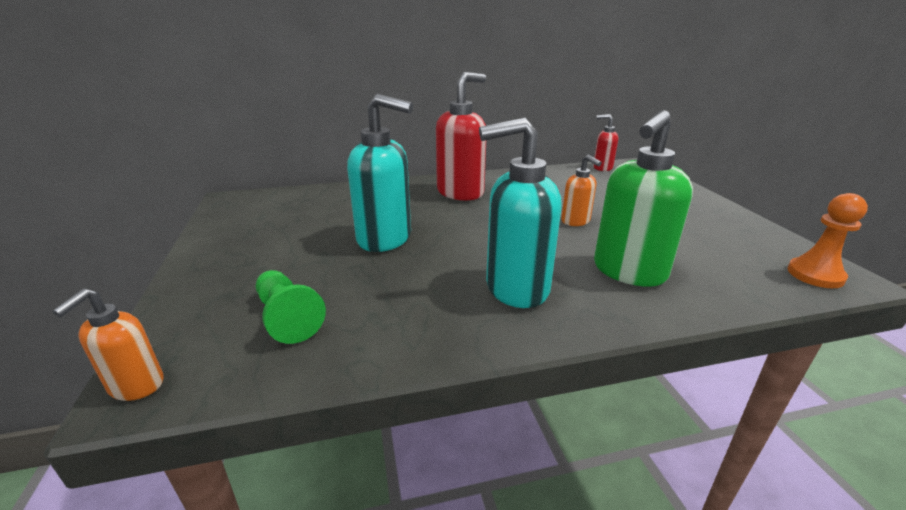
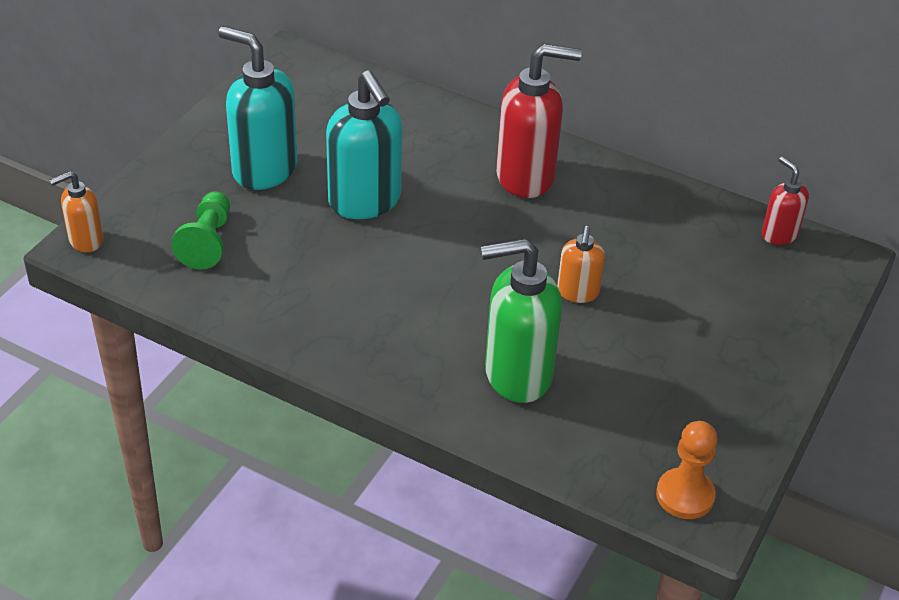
camera: 40 degrees right, 15 degrees up
turquoise soap dispenser [479,118,562,308] -> turquoise soap dispenser moved to [218,26,297,190]

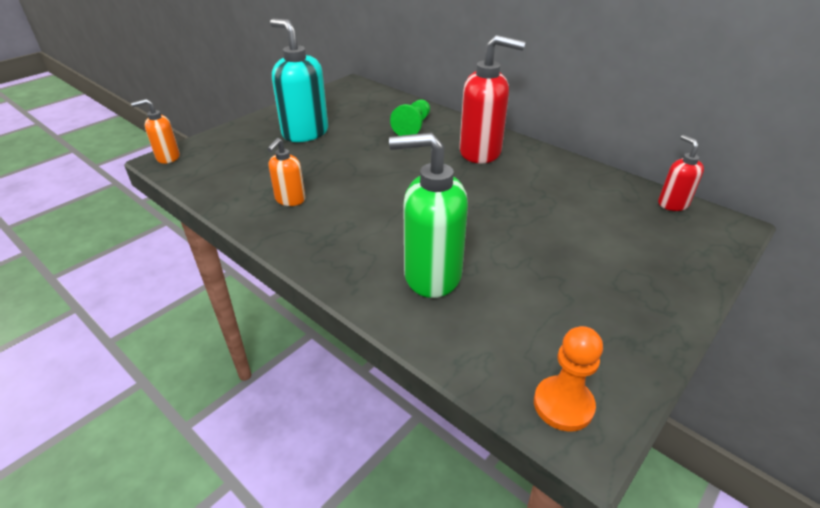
camera: 15 degrees right, 5 degrees down
green pawn [171,191,230,270] -> green pawn moved to [390,100,430,136]
turquoise soap dispenser [326,71,402,219] -> none
orange soap dispenser [557,226,605,303] -> orange soap dispenser moved to [267,138,306,206]

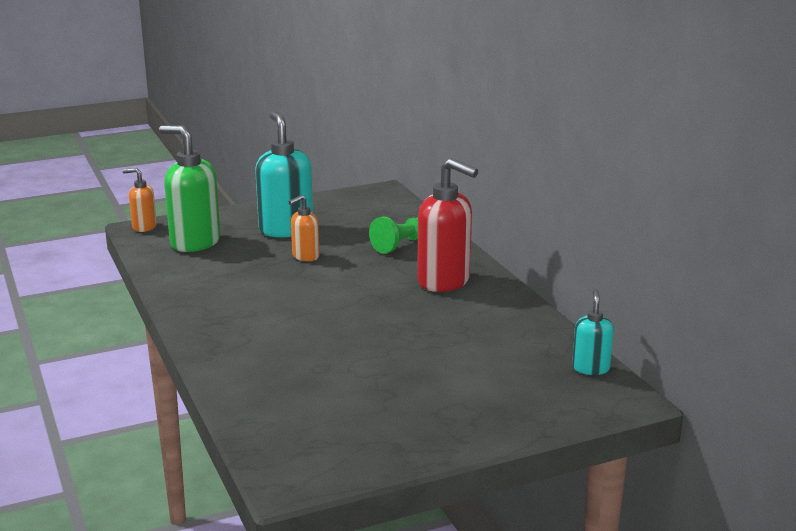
camera: 25 degrees right, 15 degrees down
orange soap dispenser [267,138,306,206] -> orange soap dispenser moved to [289,195,320,261]
green soap dispenser [389,133,468,298] -> green soap dispenser moved to [159,125,220,252]
orange pawn [534,326,603,432] -> none
red soap dispenser [658,135,704,211] -> turquoise soap dispenser [572,289,614,375]

